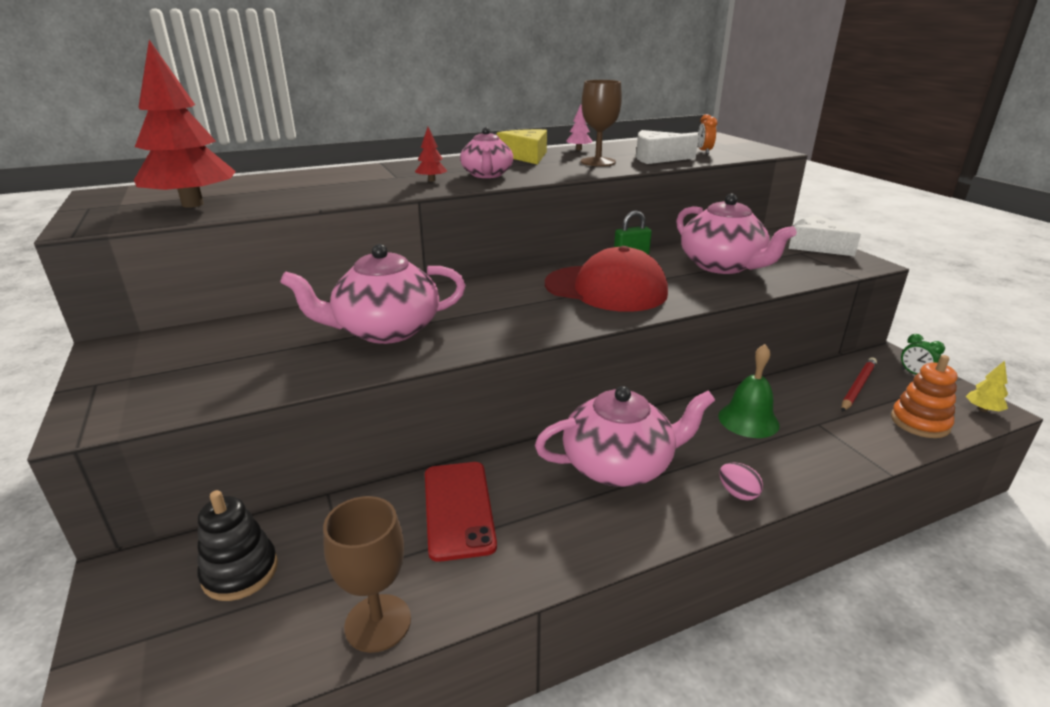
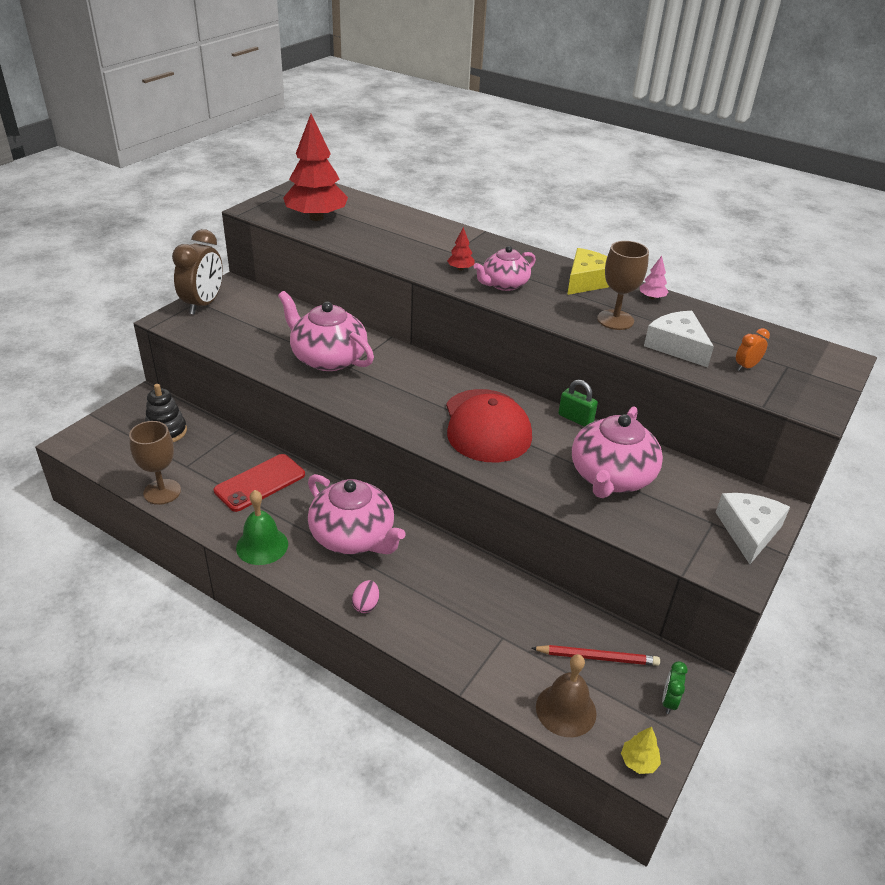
camera: 55 degrees right, 10 degrees up
green bell [718,344,780,438] -> green bell moved to [236,490,288,565]
orange stacking toy [891,355,957,438] -> brown bell [536,654,597,737]
none -> brown clock [172,229,223,315]

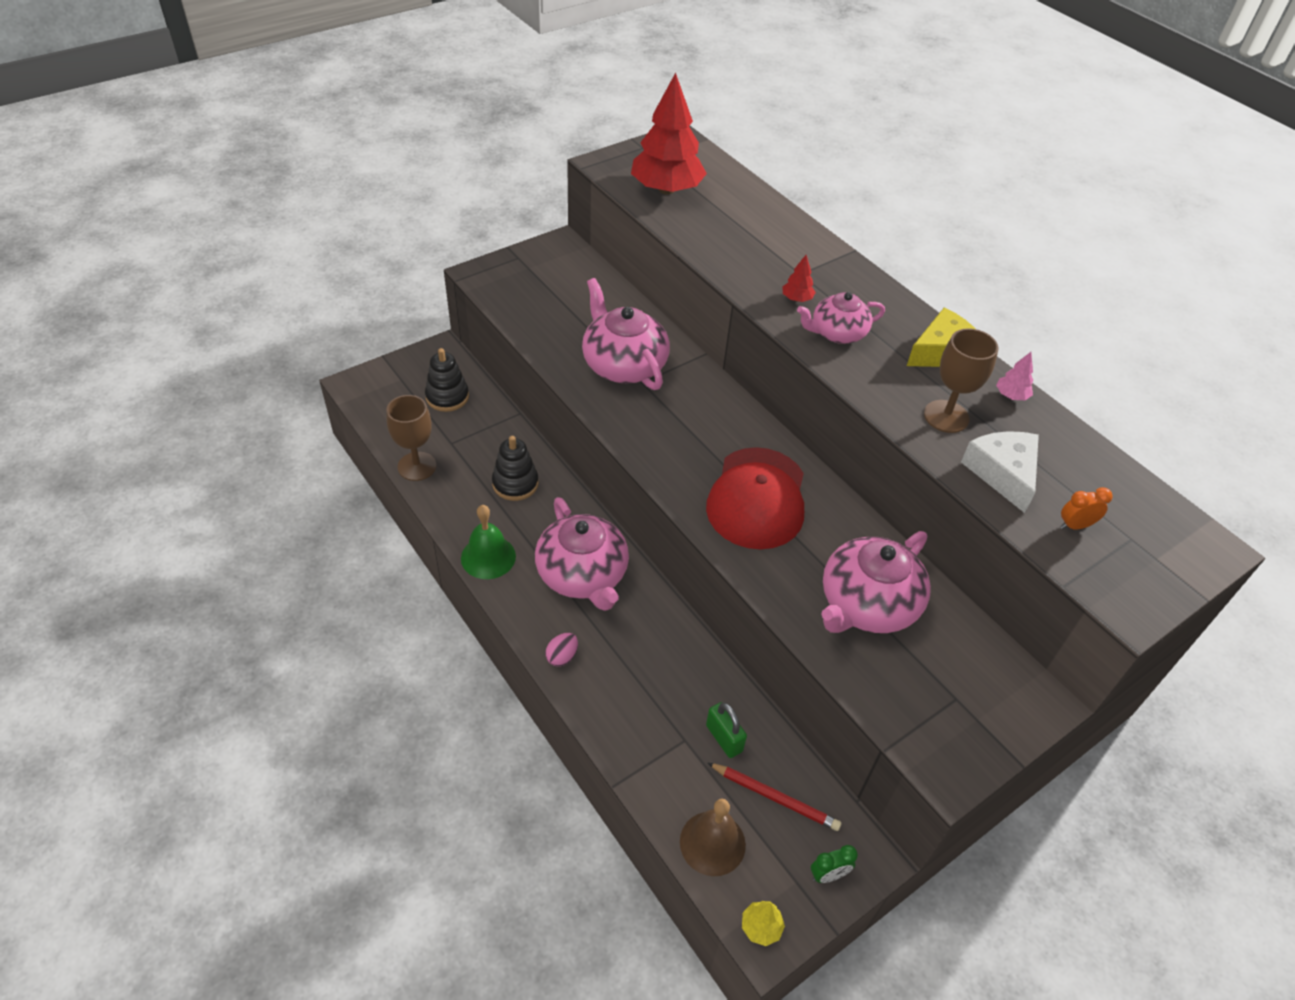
camera: 20 degrees right, 10 degrees up
brown clock [172,229,223,315] -> none
red phone [214,454,305,512] -> black stacking toy [492,436,538,501]
green padlock [558,379,598,427] -> green padlock moved to [706,702,747,758]
green clock [662,661,688,714] -> green clock turned 150 degrees counterclockwise [811,845,858,883]
white cheese [715,493,790,564] -> none

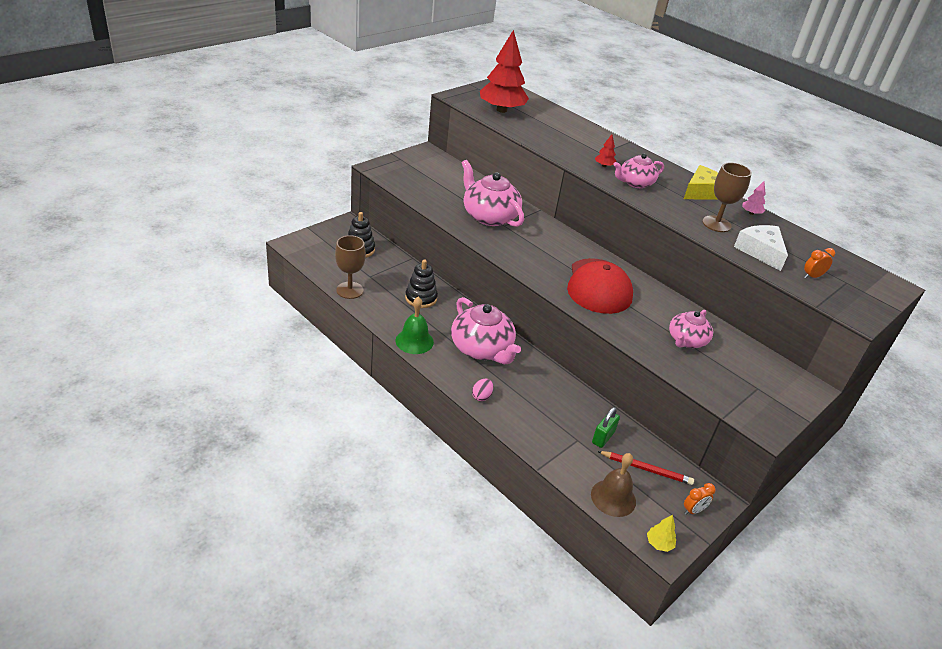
camera: 10 degrees left, 10 degrees down
green padlock [706,702,747,758] -> green padlock turned 75 degrees clockwise [592,407,620,448]
green clock [811,845,858,883] -> orange clock [684,483,716,515]
pink teapot [821,531,931,633] -> pink teapot [669,310,713,348], size x0.62

